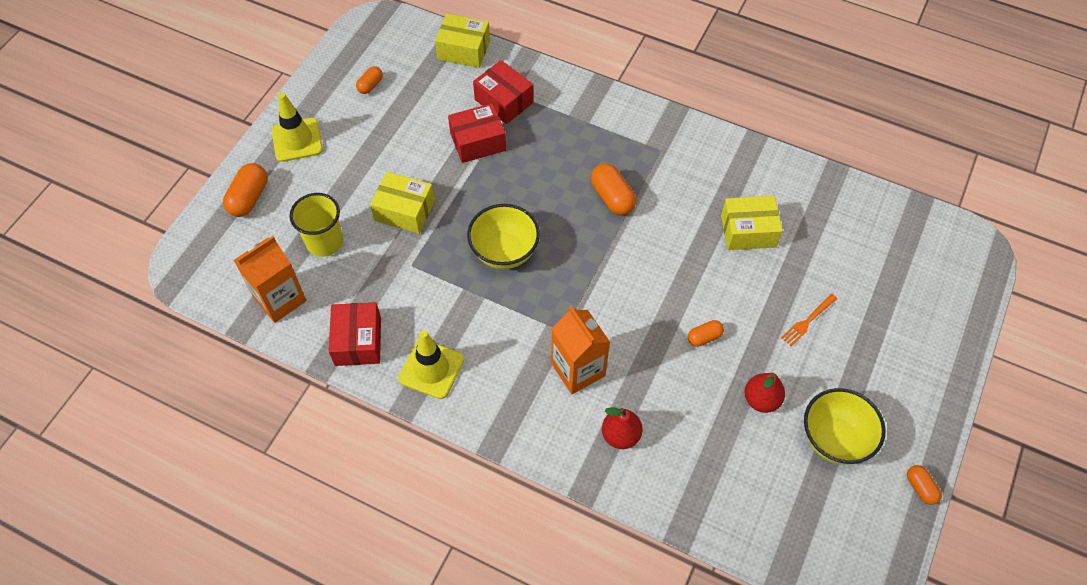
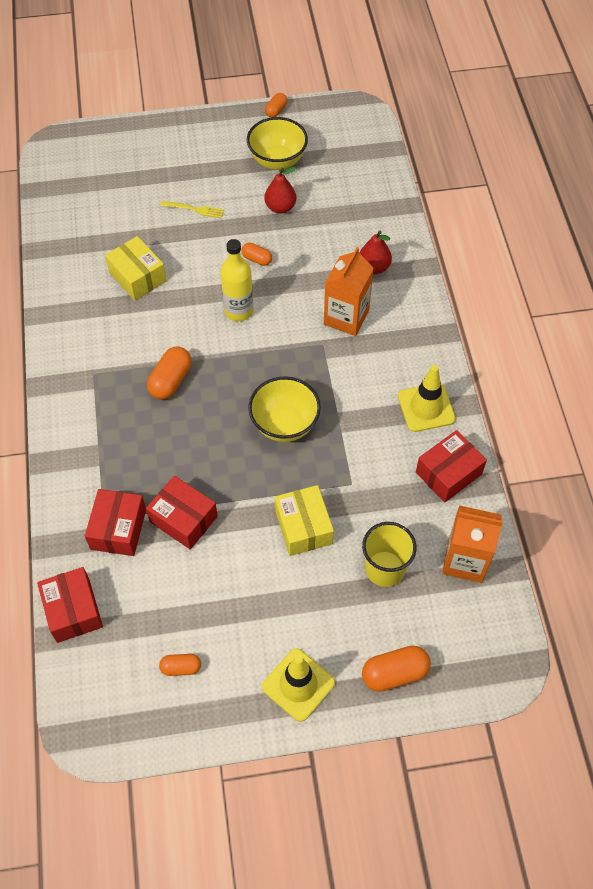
camera: 125 degrees left, 0 degrees up
yellow box [435,14,490,68] -> red box [37,567,103,643]
orange fork [781,294,837,346] -> yellow fork [160,201,224,218]
none -> yellow bottle [220,239,253,321]

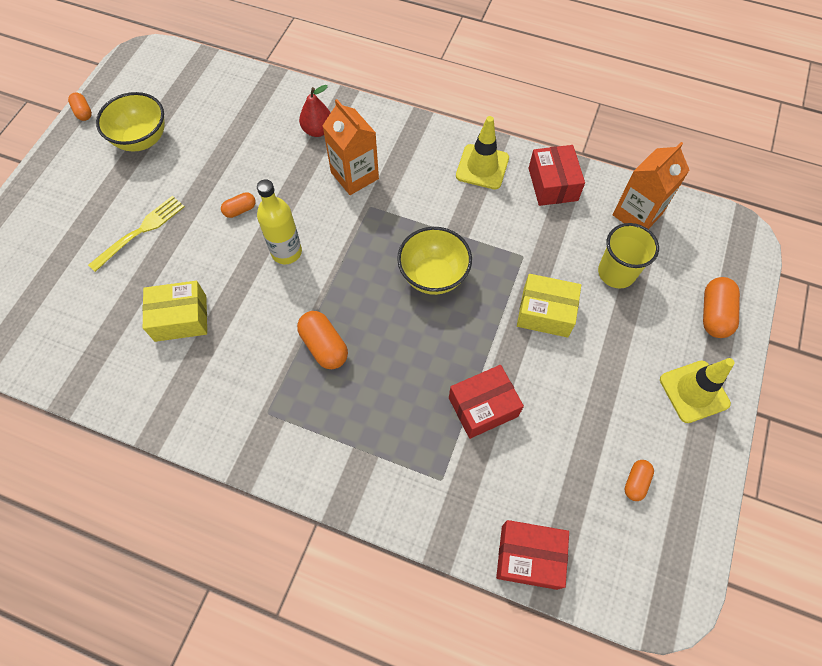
camera: 60 degrees left, 5 degrees up
red box [85,489,146,556] -> none
yellow fork [160,201,224,218] -> yellow fork [88,196,185,272], size x1.53
red pear [264,167,297,214] -> none

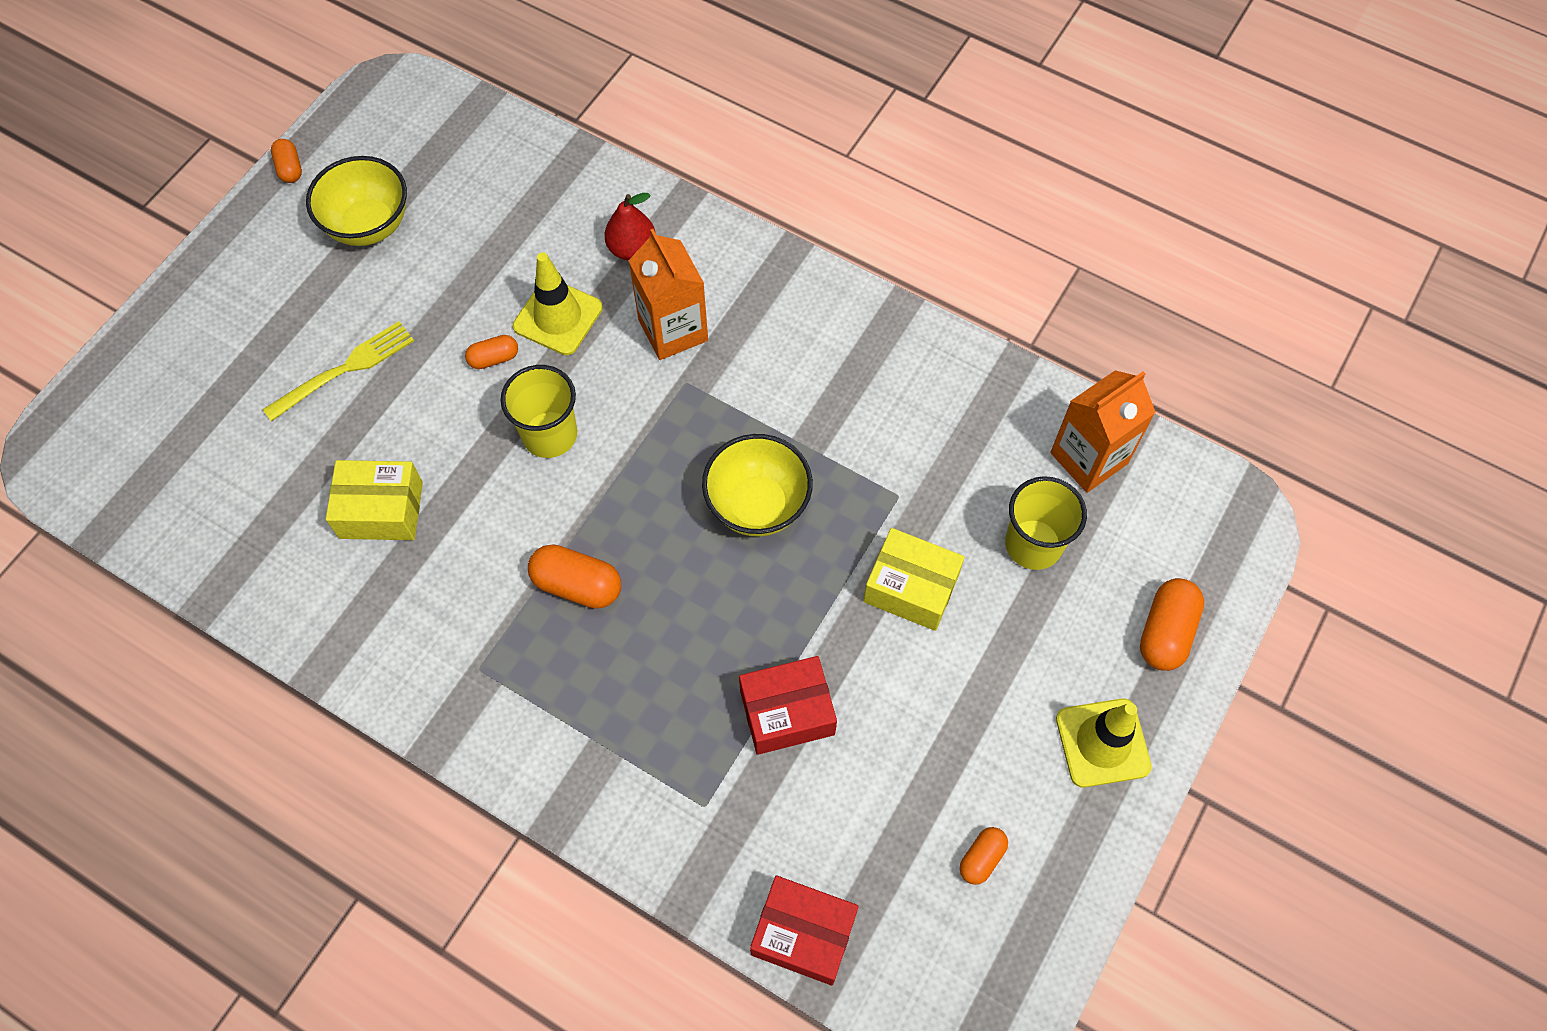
camera: 10 degrees right, 0 degrees up
yellow bottle [257,179,302,264] -> yellow cup [501,365,577,458]
orange capsule [297,311,348,369] -> orange capsule turned 45 degrees counterclockwise [528,544,621,609]
yellow traffic cone [456,116,509,190] -> yellow traffic cone moved to [513,252,603,355]
red box [529,145,585,206] -> none

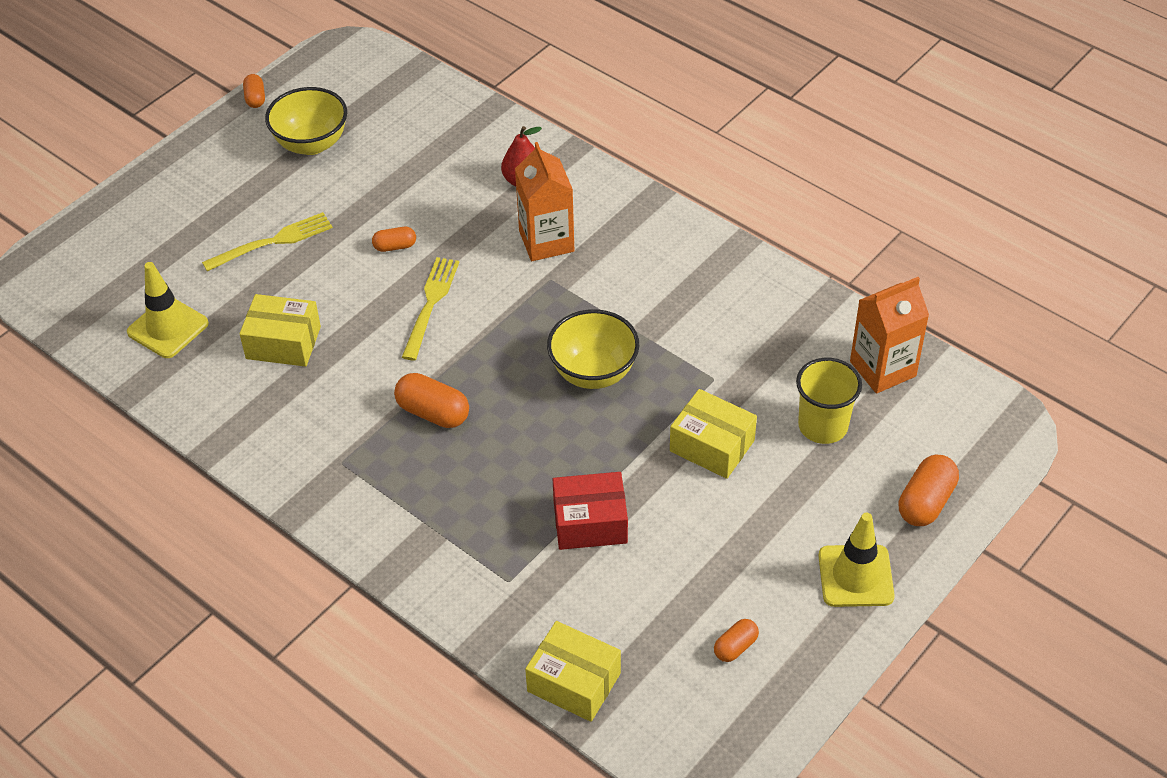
camera: 10 degrees right, 15 degrees down
yellow cup [501,365,577,458] -> yellow fork [402,257,459,360]
yellow traffic cone [513,252,603,355] -> yellow traffic cone moved to [127,262,209,358]
red box [750,876,859,985] -> yellow box [525,621,621,722]

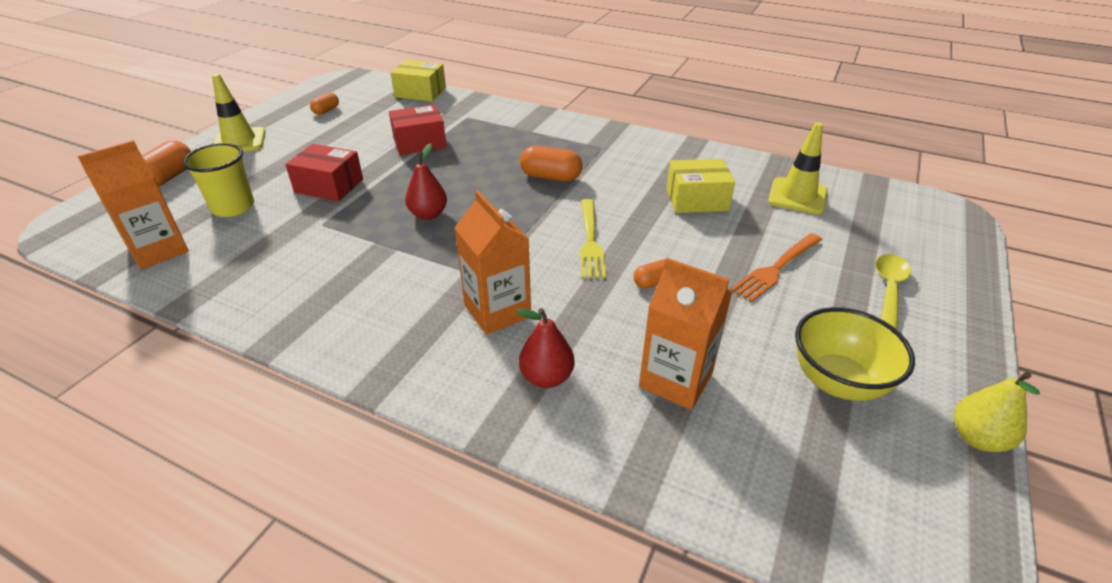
camera: 165 degrees right, 10 degrees down
yellow fork [202,212,333,271] -> orange fork [730,233,822,302]
orange capsule [243,74,265,108] -> yellow pear [954,372,1040,452]
yellow bowl [547,309,639,389] -> red pear [405,144,447,220]
yellow box [670,389,757,479] -> red box [285,144,363,201]
none -> orange carton [639,258,732,410]
none -> yellow spoon [875,254,911,329]

